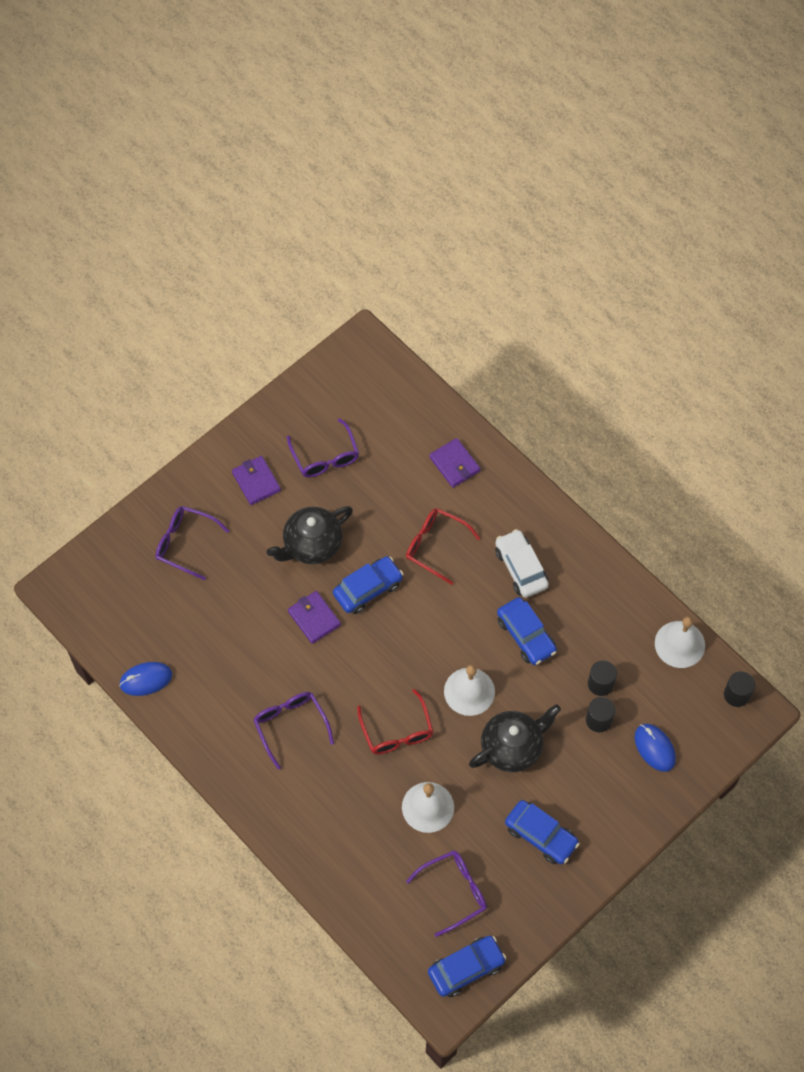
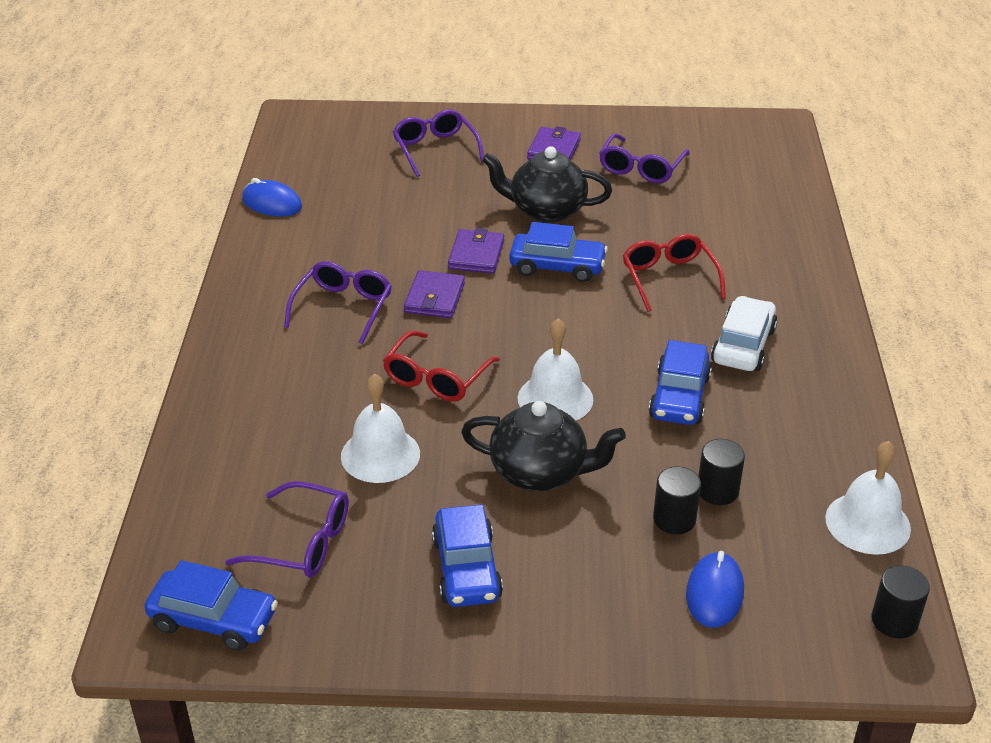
camera: 45 degrees right, 25 degrees down
purple wallet [429,438,481,488] -> purple wallet moved to [404,270,465,318]

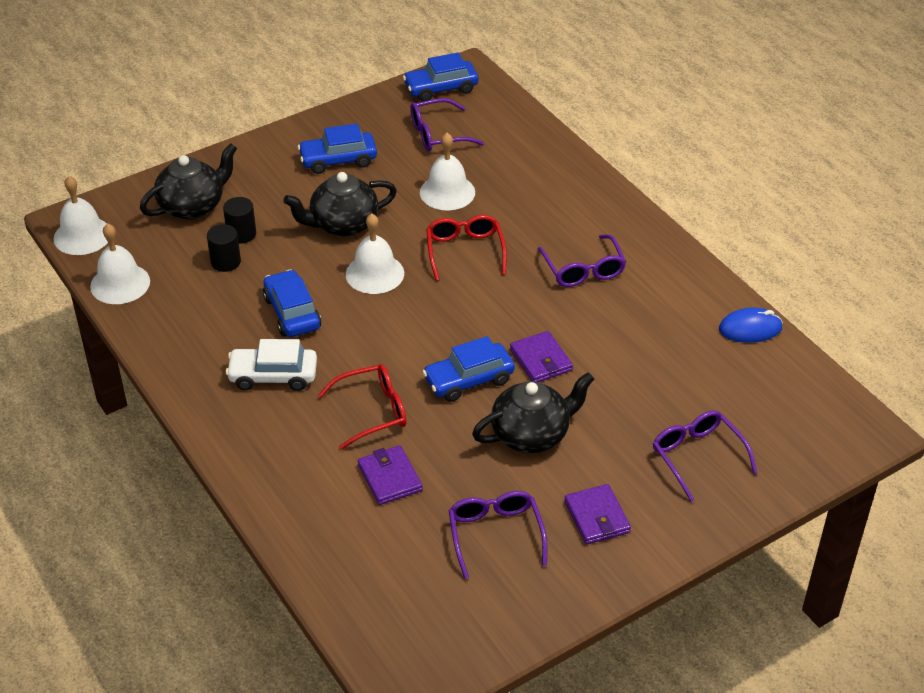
camera: 145 degrees right, 5 degrees up
purple glasses [393,109,484,177] -> purple glasses turned 150 degrees counterclockwise [653,410,757,502]
purple wallet [404,270,465,318] -> purple wallet moved to [358,445,423,505]
blue car [432,505,503,607] -> blue car turned 60 degrees counterclockwise [298,124,377,174]
red glasses [623,234,726,312] -> red glasses turned 60 degrees counterclockwise [318,364,407,450]
blue mouse [686,551,744,628] -> black teapot [140,143,237,220]
white car [711,296,777,371] -> white car turned 105 degrees clockwise [226,339,317,391]
black cylinder [872,565,930,638] -> white bell [54,176,108,255]

